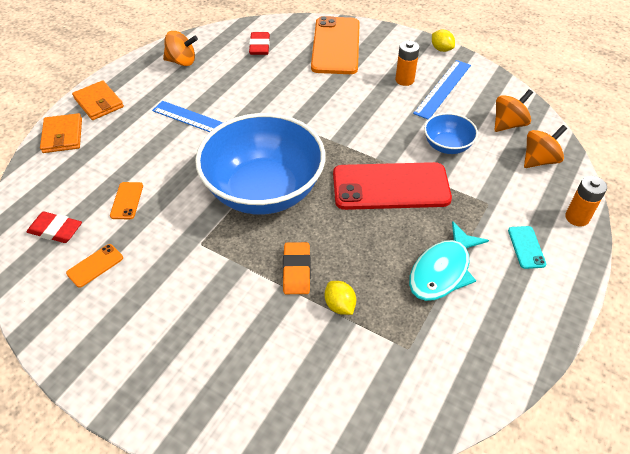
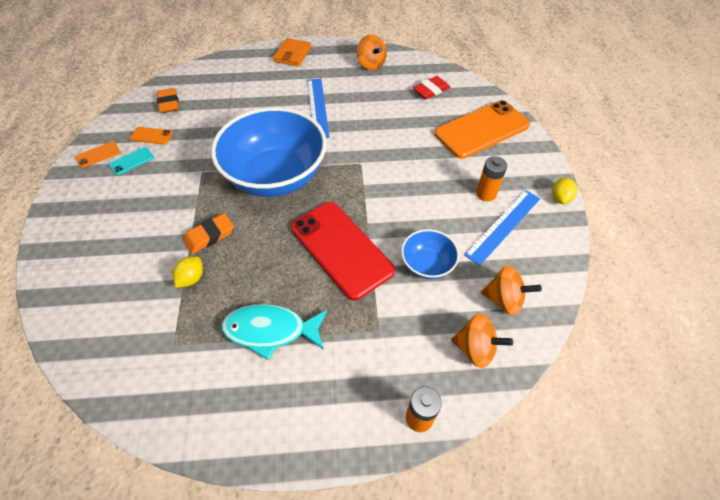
camera: 55 degrees right, 5 degrees up
red eraser [27,211,82,243] -> orange eraser [157,88,179,113]
orange wallet [40,113,82,153] -> none
orange phone [110,182,143,219] -> orange phone moved to [75,141,120,168]
blue ruler [413,60,471,119] -> blue ruler turned 45 degrees counterclockwise [464,190,540,266]
turquoise phone [508,226,546,269] -> turquoise phone moved to [109,147,154,176]

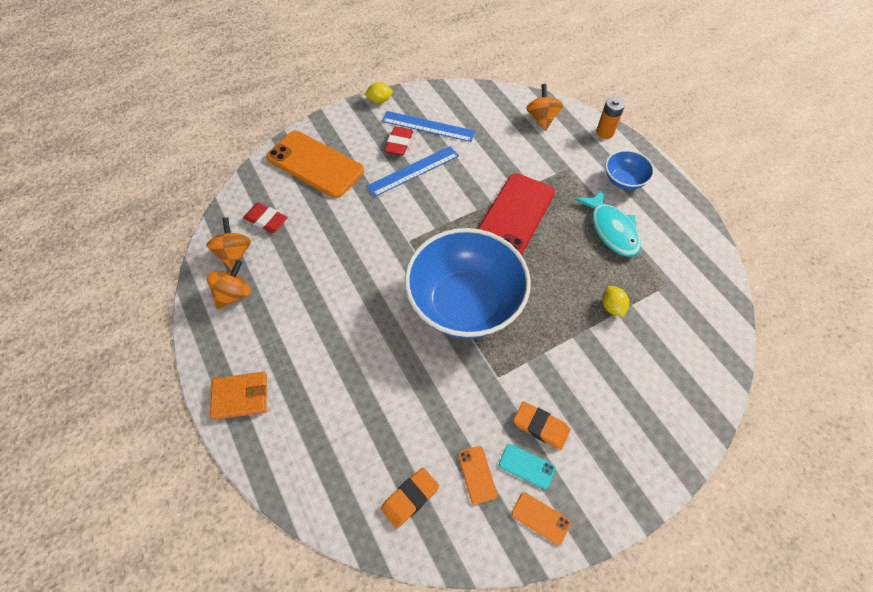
camera: 115 degrees left, 5 degrees up
yellow lemon [173,257,203,288] -> yellow lemon turned 75 degrees clockwise [602,286,629,317]
orange eraser [183,213,234,254] -> orange eraser moved to [513,401,570,450]
blue ruler [307,79,330,138] -> blue ruler moved to [367,146,459,197]
blue bowl [401,229,459,279] -> blue bowl moved to [605,150,654,190]
orange battery [476,156,507,201] -> red eraser [384,126,413,155]
orange spinning top [481,266,542,315] -> orange spinning top moved to [206,218,251,270]

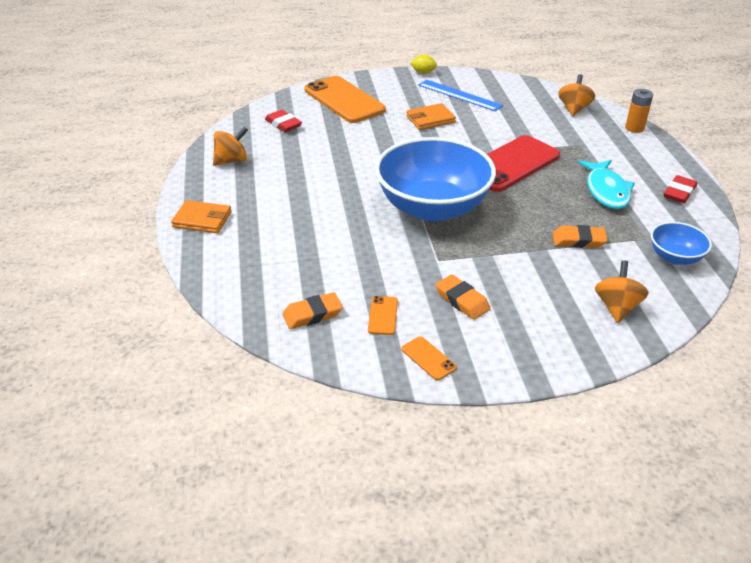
camera: 20 degrees right, 20 degrees down
orange spinning top [206,218,251,270] -> orange spinning top moved to [595,260,649,323]
blue ruler [367,146,459,197] -> orange wallet [406,103,456,130]
red eraser [384,126,413,155] -> red eraser moved to [664,175,697,203]
turquoise phone [499,444,556,489] -> none
yellow lemon [602,286,629,317] -> orange eraser [553,225,608,248]
blue bowl [605,150,654,190] -> blue bowl moved to [651,222,712,265]

